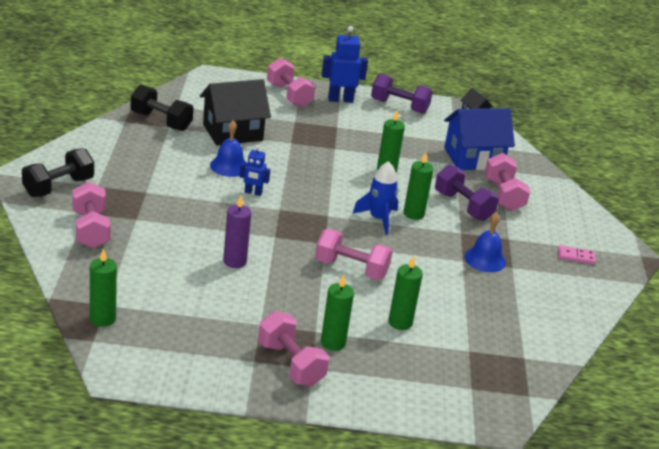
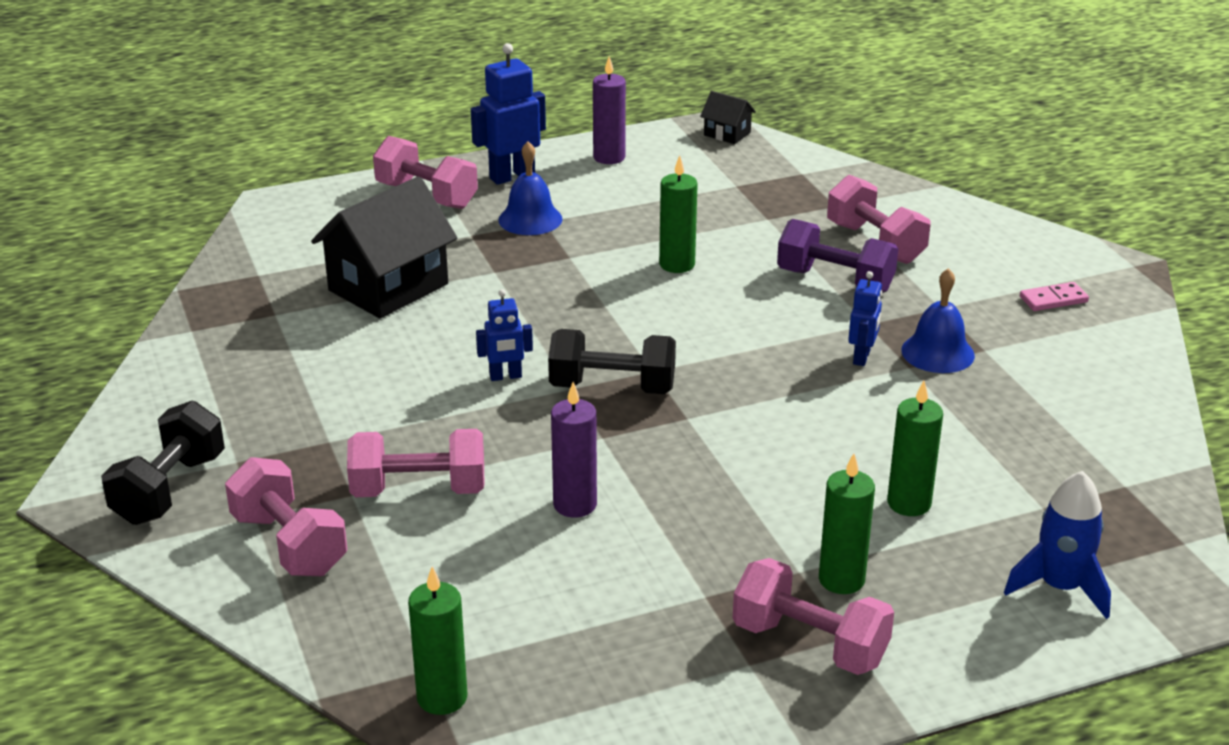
camera: 20 degrees left, 0 degrees up
black dumbbell [131,85,193,131] -> black dumbbell moved to [548,329,676,394]
blue bell [210,121,247,177] -> blue bell moved to [498,141,563,235]
pink dumbbell [315,229,393,280] -> pink dumbbell moved to [347,429,484,497]
blue rocket [353,161,398,235] -> blue rocket moved to [1004,471,1111,619]
purple dumbbell [371,73,433,114] -> purple candle [593,57,626,164]
green candle [404,152,434,220] -> none
blue house [444,108,515,170] -> none
none -> blue robot [848,271,882,366]

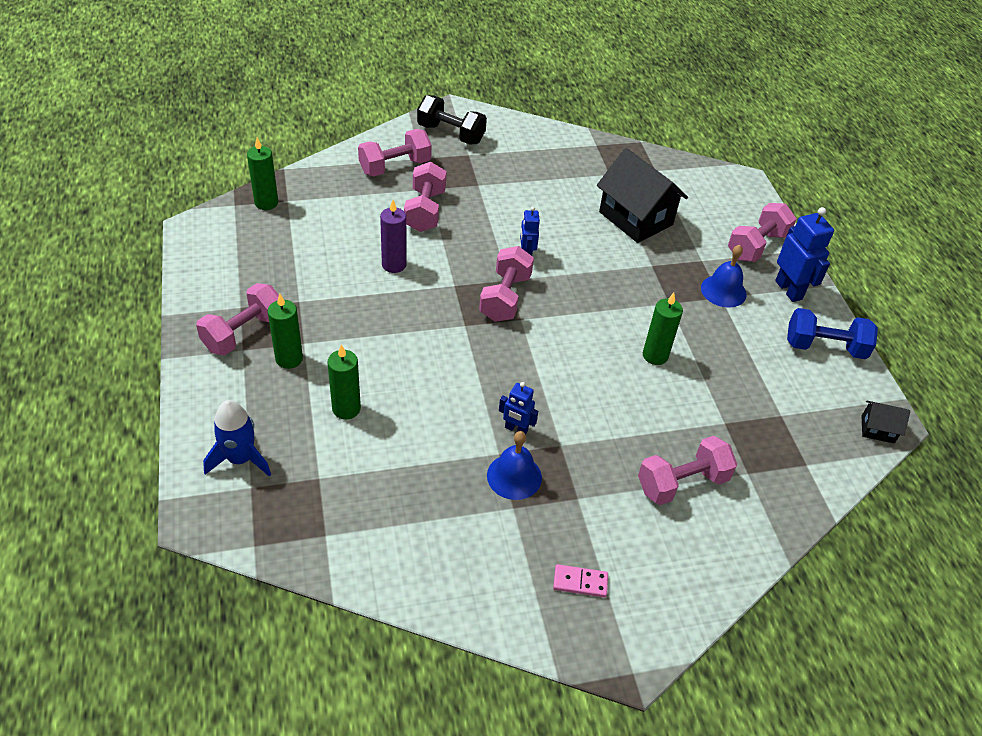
camera: 95 degrees right, 15 degrees up
black dumbbell [548,329,676,394] -> pink dumbbell [479,246,534,322]
purple candle [593,57,626,164] -> blue dumbbell [787,308,878,359]
black house [700,91,756,144] -> black house turned 60 degrees clockwise [861,400,910,444]
purple dumbbell [777,219,898,293] -> none
pink domino [1020,282,1089,311] -> pink domino turned 75 degrees counterclockwise [553,564,608,597]

